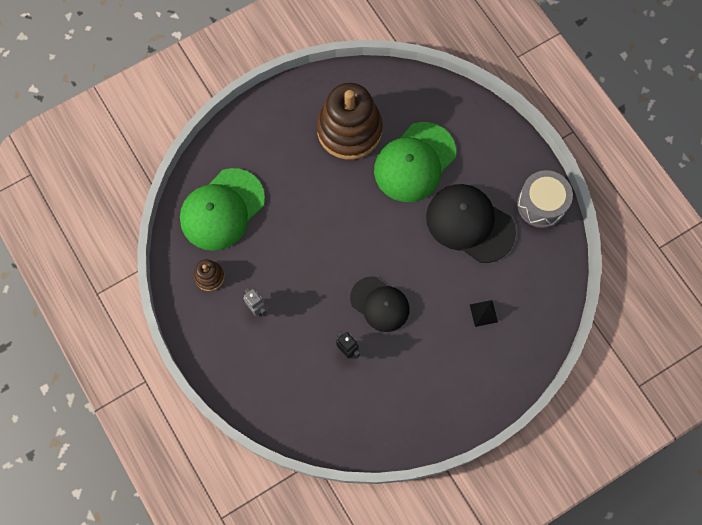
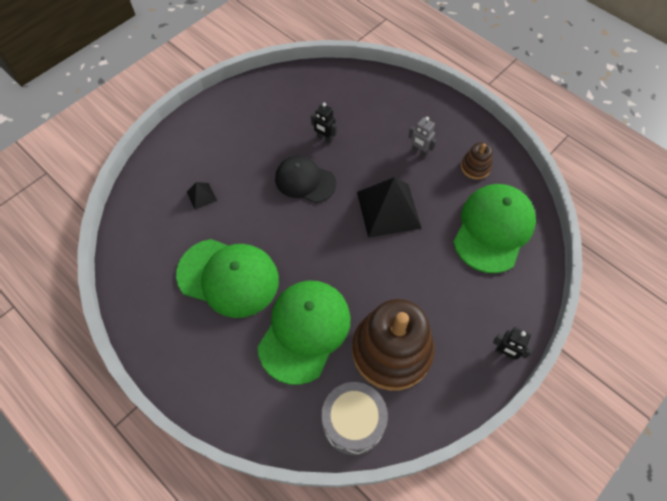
camera: 165 degrees right, 10 degrees down
black cap [426,184,516,263] -> green cap [176,239,279,318]
grey drum [517,170,573,228] -> grey drum moved to [322,382,388,455]
none -> black pyramid [357,177,422,238]
none -> black robot [493,327,533,360]

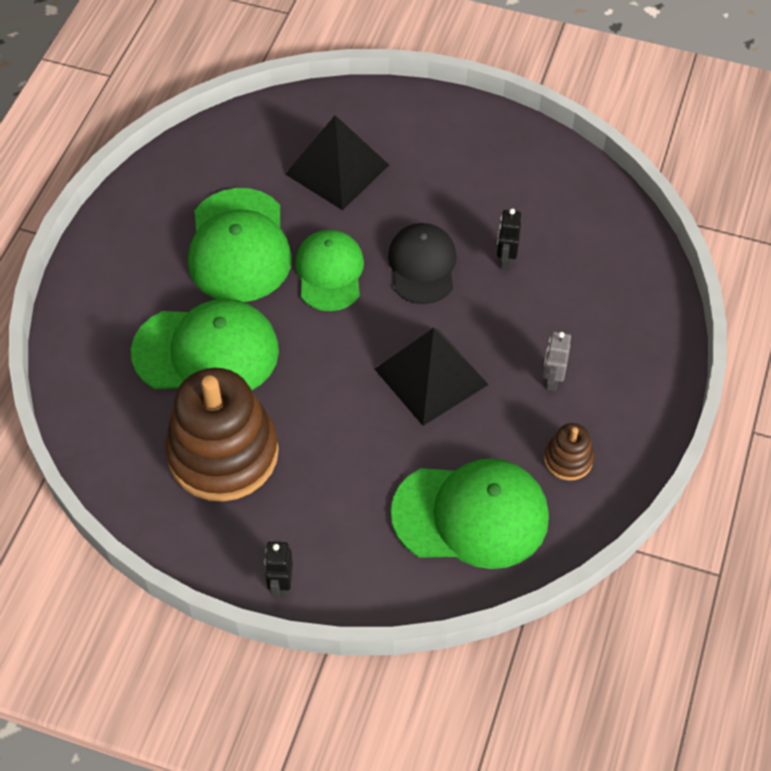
camera: 65 degrees right, 5 degrees down
black pyramid [187,182,217,210] -> black pyramid [285,115,389,210], size x2.24
grey drum [322,382,388,455] -> none
none -> green cap [295,230,364,311]

